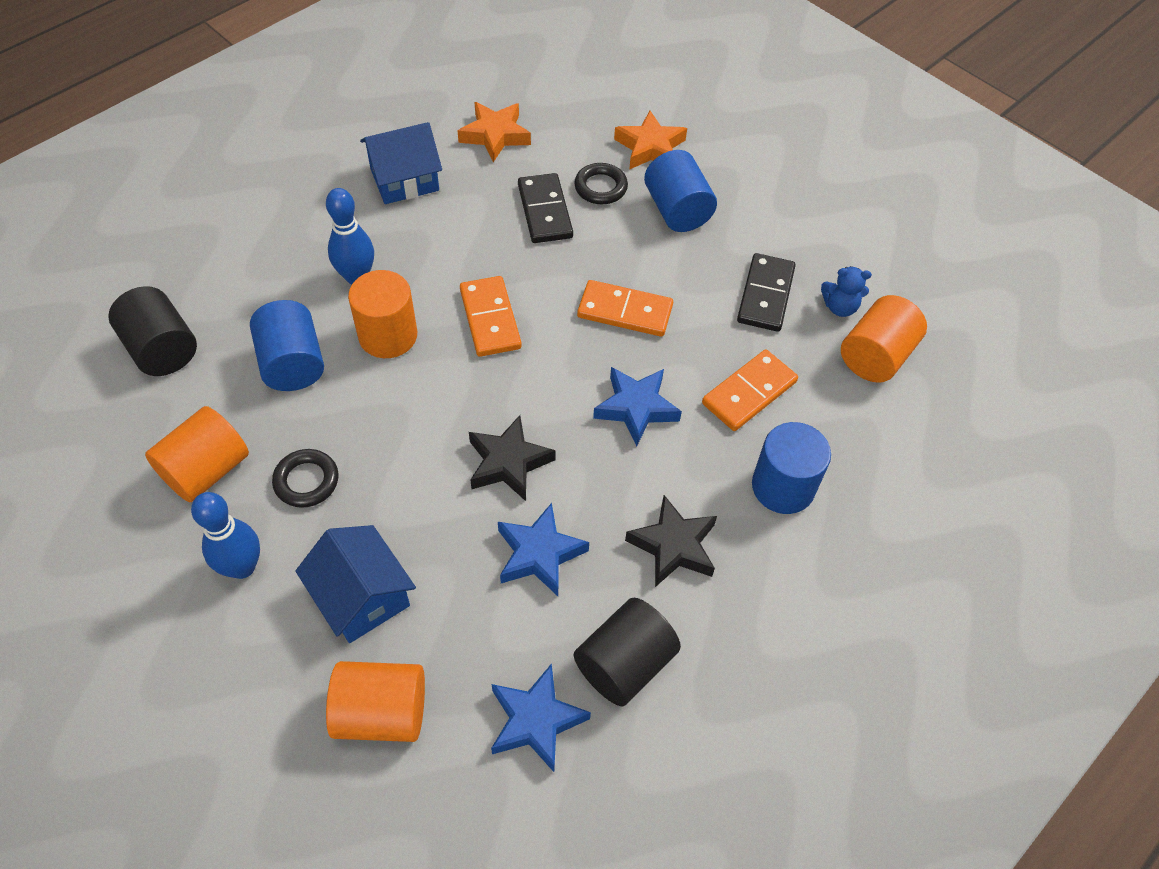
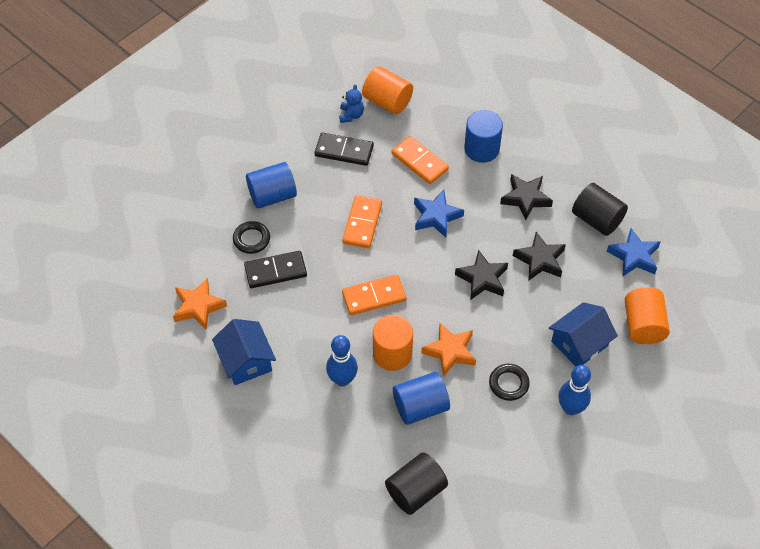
camera: 90 degrees left, 0 degrees up
orange cylinder [145,406,249,502] -> none
blue star [498,503,589,596] -> black star [513,232,566,281]
orange star [614,111,687,170] -> orange star moved to [421,322,476,376]

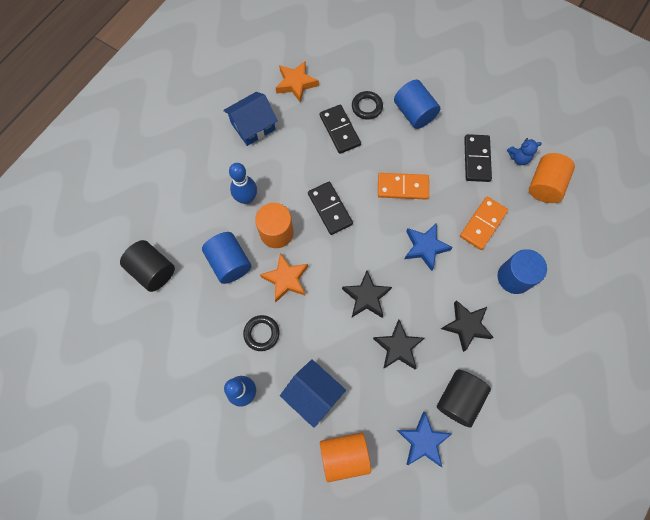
camera: 80 degrees right, 15 degrees up
orange domino [342,275,406,315] -> black domino [308,182,353,235]

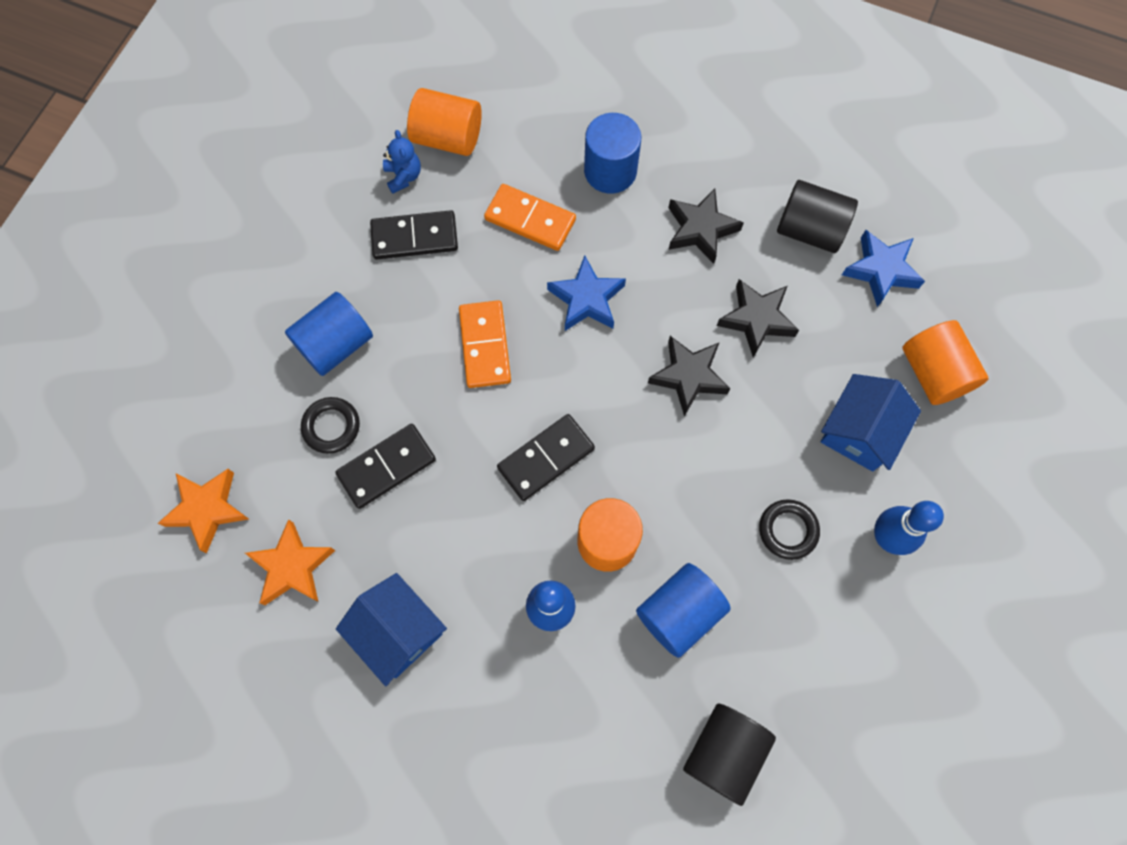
camera: 100 degrees left, 0 degrees up
orange star [260,253,308,302] -> orange star moved to [158,469,249,553]

